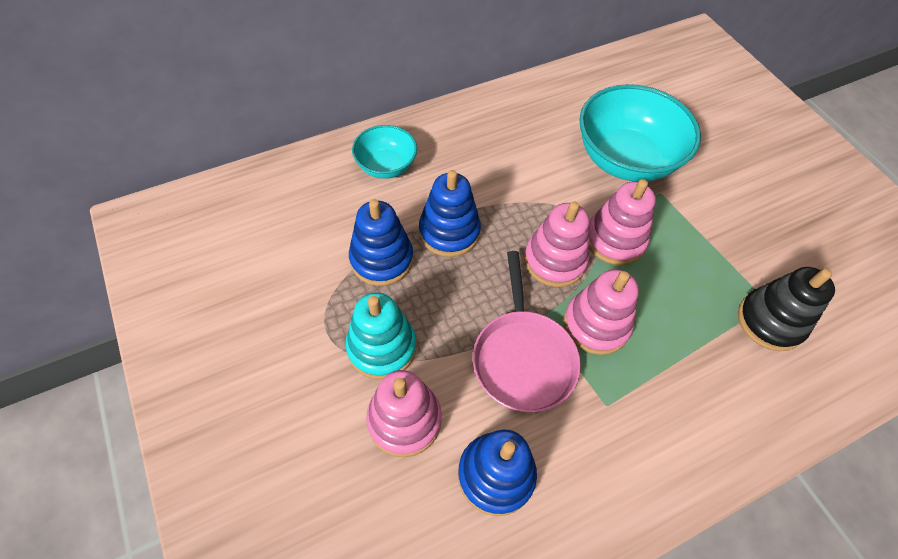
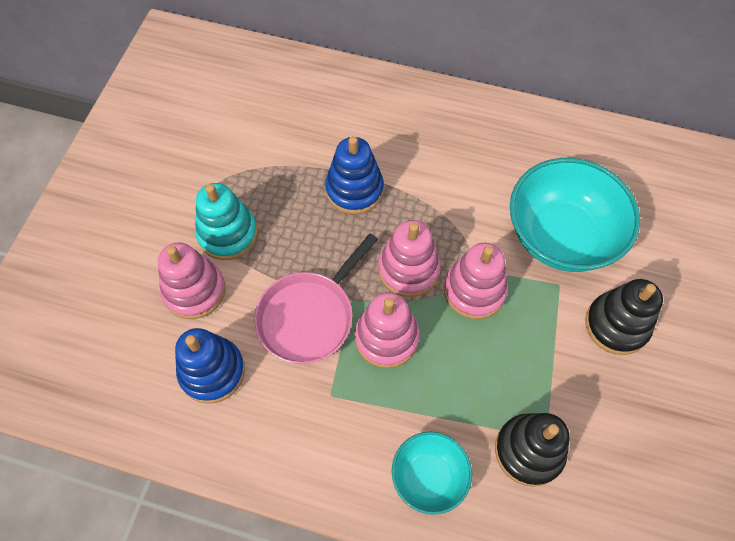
camera: 45 degrees right, 5 degrees up
blue stacking toy [349,199,413,286] -> none
turquoise bowl [352,125,417,179] -> turquoise bowl moved to [392,431,472,515]
none -> black stacking toy [585,279,663,355]

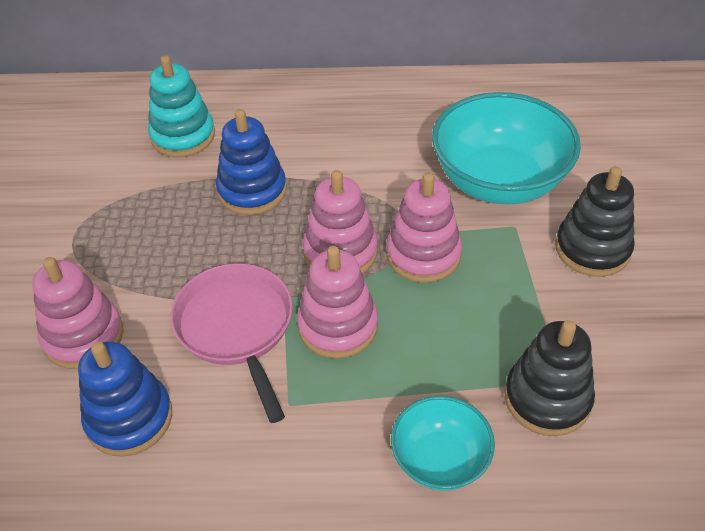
camera: 15 degrees left, 15 degrees down
turquoise stacking toy [195,183,258,260] -> turquoise stacking toy moved to [148,55,215,157]
pink pan [254,233,378,364] -> pink pan turned 135 degrees clockwise [171,263,293,423]

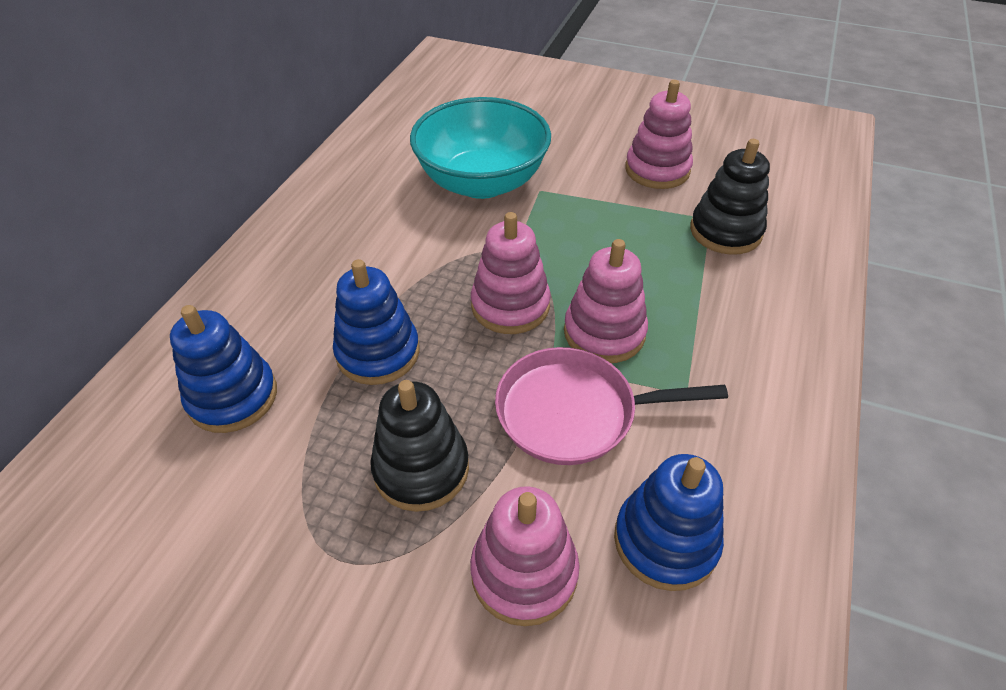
camera: 70 degrees left, 0 degrees up
turquoise stacking toy [148,55,215,157] -> blue stacking toy [170,305,277,433]
pink stacking toy [386,173,462,283] -> pink stacking toy moved to [625,80,693,189]
turquoise bowl [391,396,495,491] -> none
black stacking toy [555,166,635,277] -> black stacking toy moved to [370,380,469,512]

